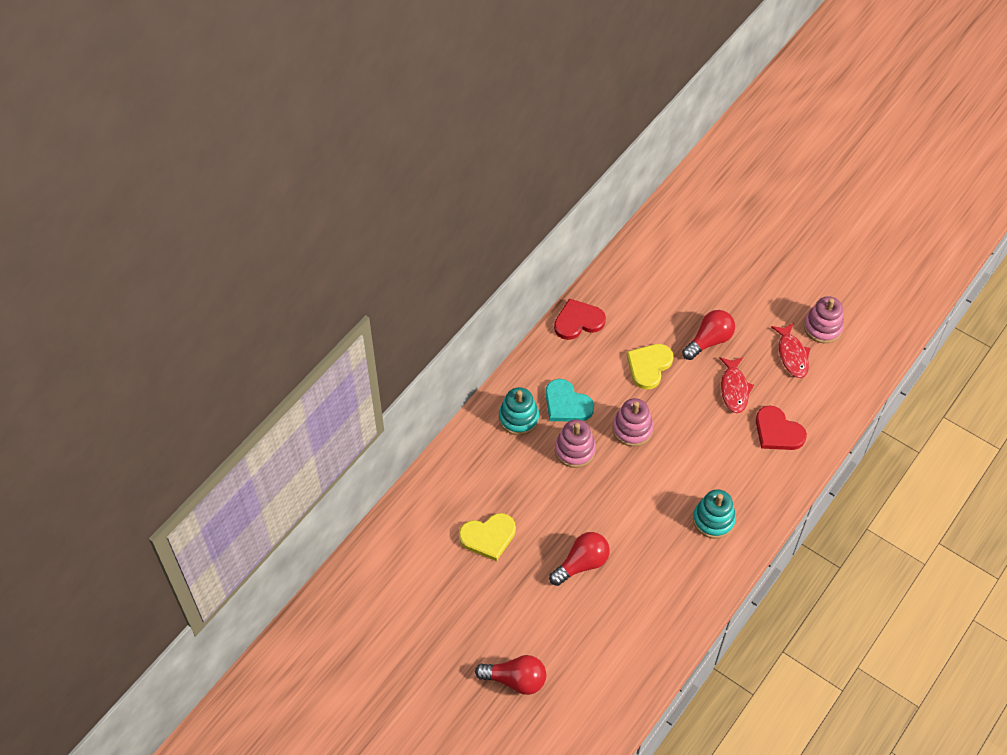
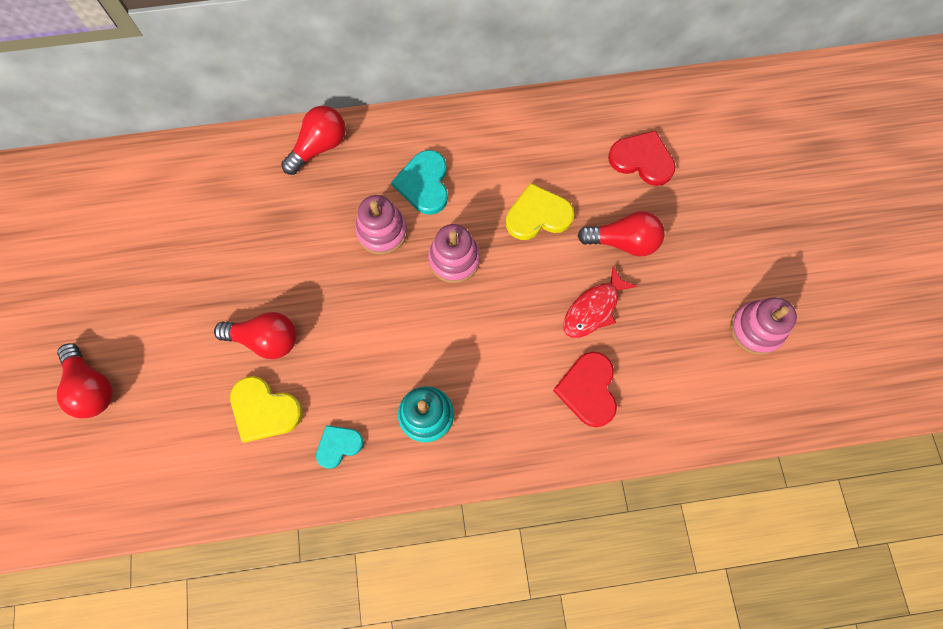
camera: 45 degrees right, 15 degrees up
yellow heart [459,513,516,561] -> yellow heart moved to [230,376,302,443]
turquoise stacking toy [499,387,539,435] -> none
red heart [554,298,606,340] -> red heart moved to [608,130,676,186]
red fish [771,323,811,378] -> none
none -> red light bulb [281,106,346,175]
none -> turquoise heart [316,425,364,469]

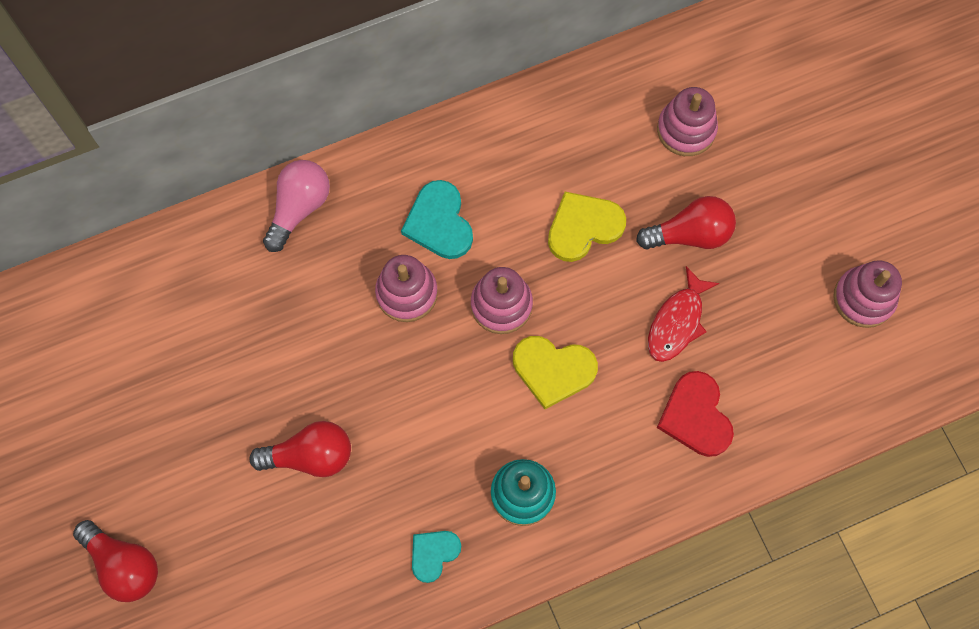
camera: 15 degrees left, 0 degrees up
yellow heart [230,376,302,443] -> yellow heart moved to [513,336,598,409]
red light bulb [281,106,346,175] -> pink light bulb [263,160,330,252]
red heart [608,130,676,186] -> pink stacking toy [657,87,718,156]

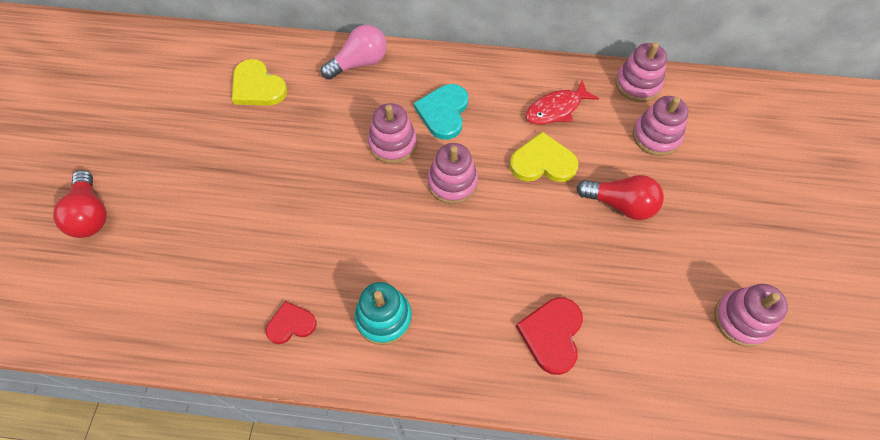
camera: 30 degrees right, 10 degrees down
red light bulb [250,421,351,477] -> none
turquoise heart [412,531,461,583] -> red heart [266,301,316,344]
yellow heart [513,336,598,409] -> yellow heart moved to [232,59,287,106]
red fish [648,266,719,362] -> red fish moved to [525,80,599,125]
none -> pink stacking toy [615,42,667,102]

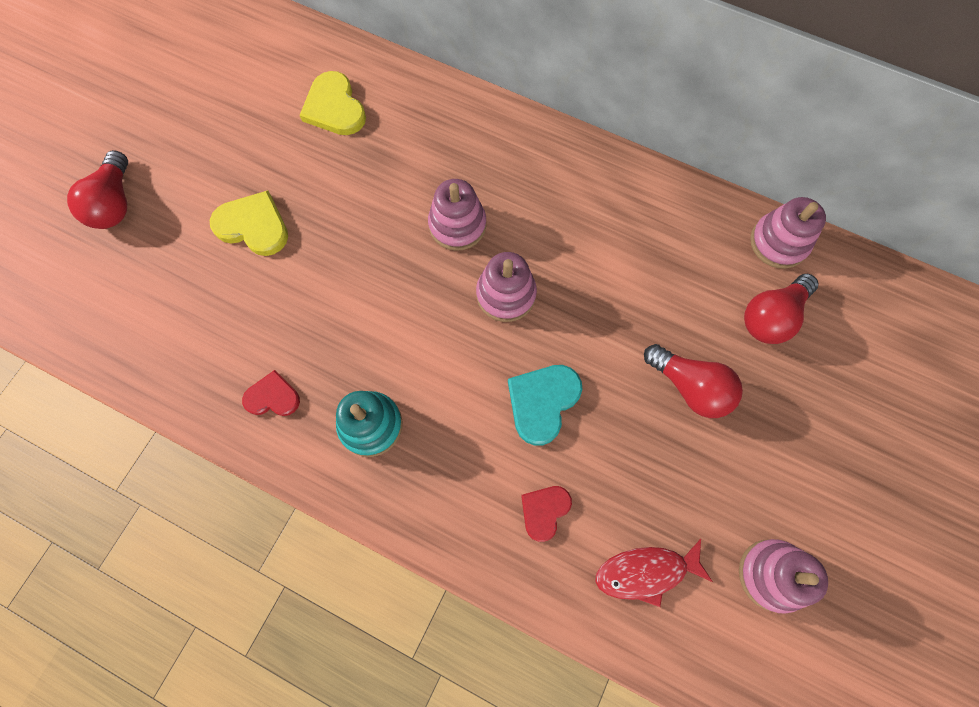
camera: 20 degrees right, 10 degrees up
pink light bulb [321,25,387,80] -> none
turquoise heart [414,84,468,140] -> turquoise heart moved to [508,365,583,445]
yellow heart [510,132,579,182] -> yellow heart moved to [210,190,288,256]
red heart [516,297,583,375] -> red heart [521,486,572,542], size x0.64
red fish [525,80,599,125] -> red fish moved to [595,539,713,607]
pink stacking toy [633,96,689,156] -> red light bulb [744,274,818,344]

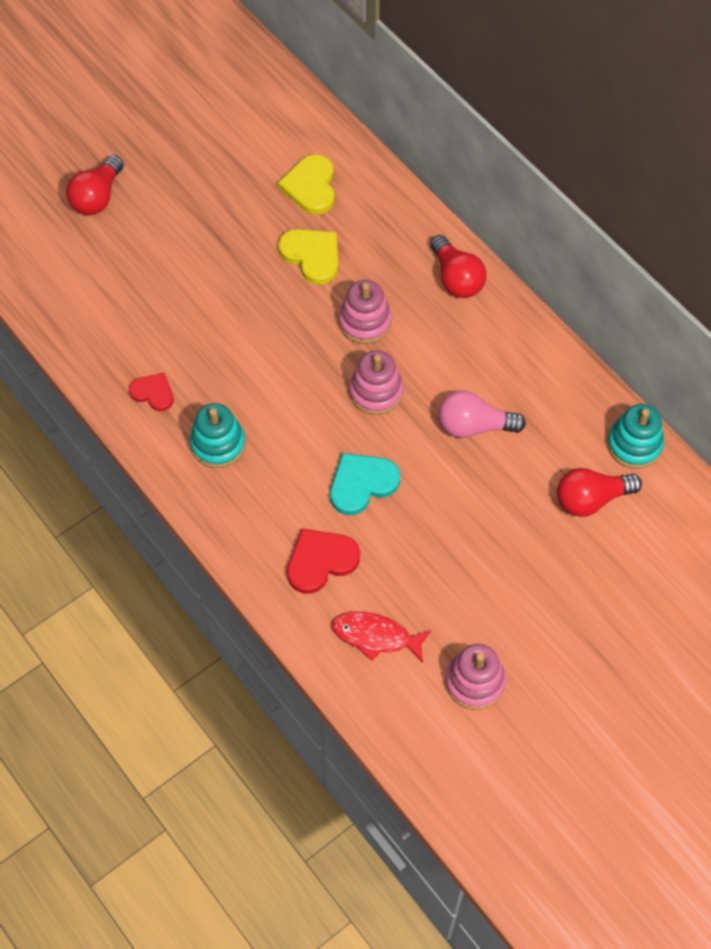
camera: 25 degrees right, 10 degrees down
yellow heart [210,190,288,256] -> yellow heart moved to [278,229,338,285]
red heart [521,486,572,542] -> red heart [287,529,360,594], size x1.55
red light bulb [644,344,743,418] -> red light bulb moved to [430,235,487,298]
pink stacking toy [750,197,826,269] -> turquoise stacking toy [607,404,664,469]
none -> pink light bulb [439,390,526,438]

